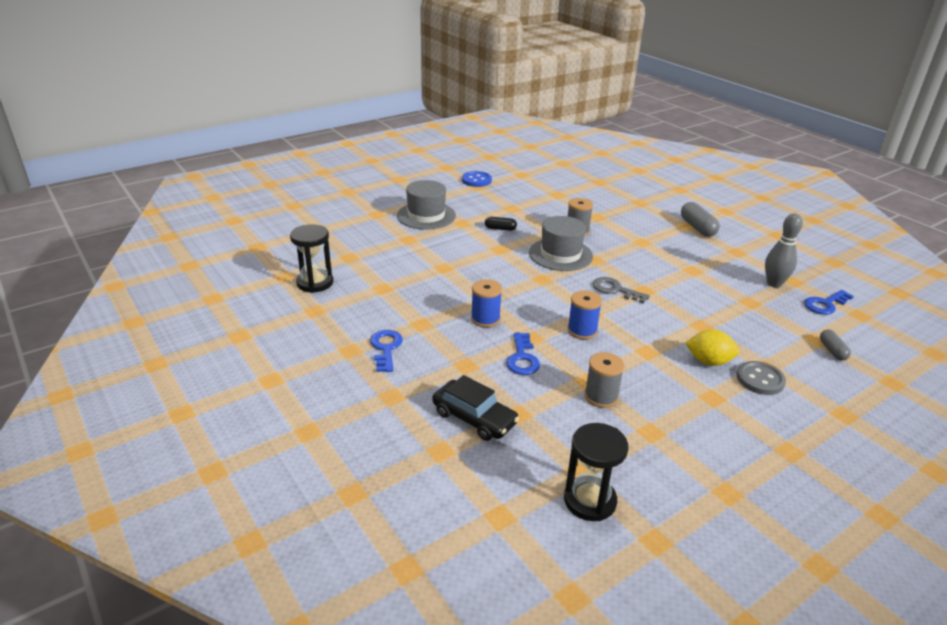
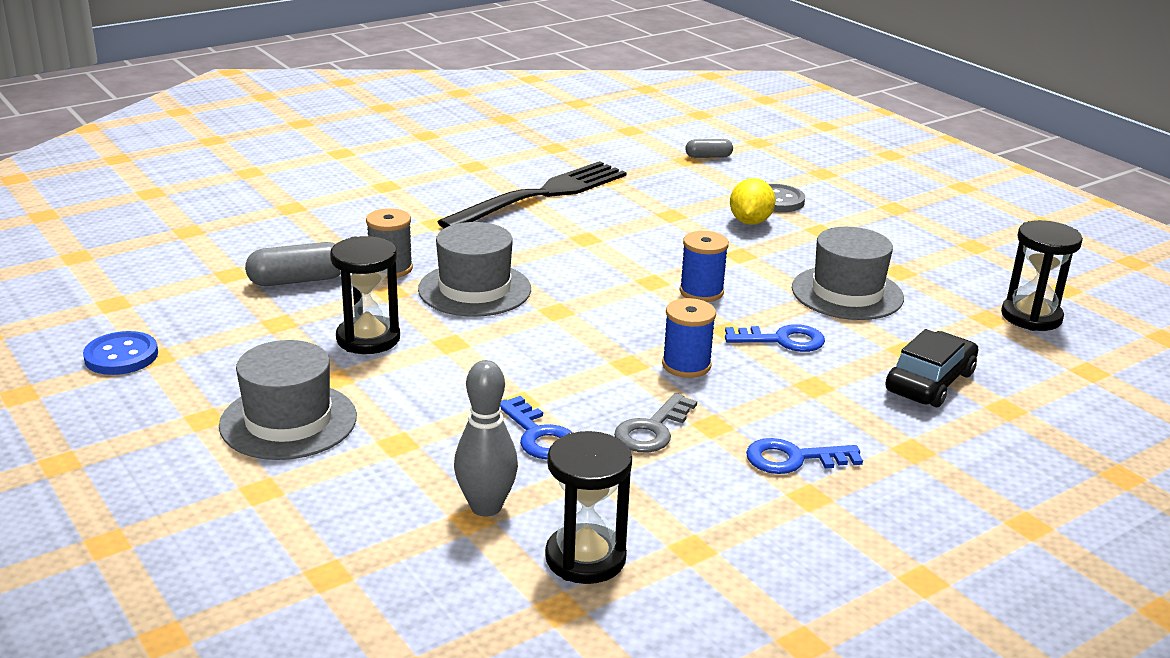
camera: 90 degrees left, 5 degrees down
black capsule [485,217,517,231] -> black hourglass [330,236,400,354]
grey spool [584,352,624,408] -> grey hat [792,227,904,320]
grey key [593,277,650,304] -> grey key moved to [614,393,697,452]
grey capsule [681,202,720,237] -> grey capsule moved to [245,242,341,286]
grey bowling pin [765,213,803,287] -> grey bowling pin moved to [454,360,518,517]
blue key [804,290,854,315] -> blue key moved to [500,396,572,460]
none -> black fork [437,161,626,229]

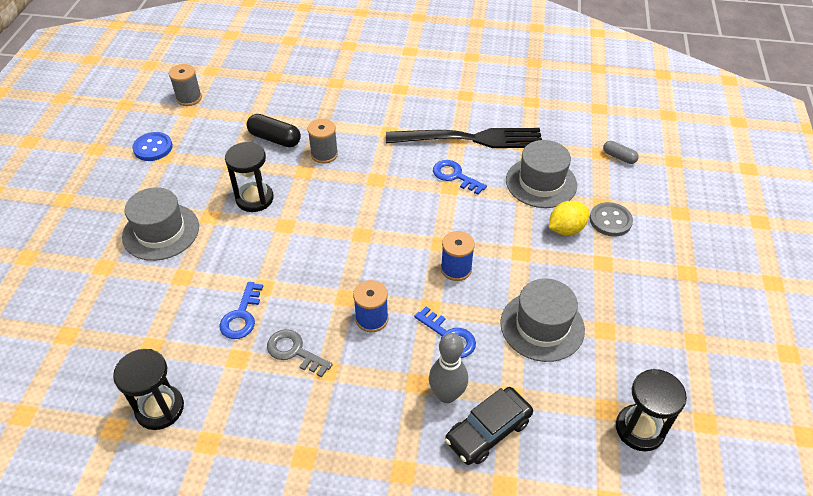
camera: 45 degrees right, 20 degrees up
grey capsule [245,242,341,286] -> black capsule [246,114,301,147]
grey hat [418,222,531,317] -> grey hat moved to [506,140,577,208]
grey bowling pin [454,360,518,517] -> grey bowling pin moved to [429,333,468,403]
grey key [614,393,697,452] -> grey key turned 45 degrees clockwise [267,329,333,377]
blue key [746,438,863,474] -> blue key moved to [433,160,487,195]
black car [885,329,978,407] -> black car turned 150 degrees clockwise [445,387,533,465]
none -> grey spool [169,64,202,106]

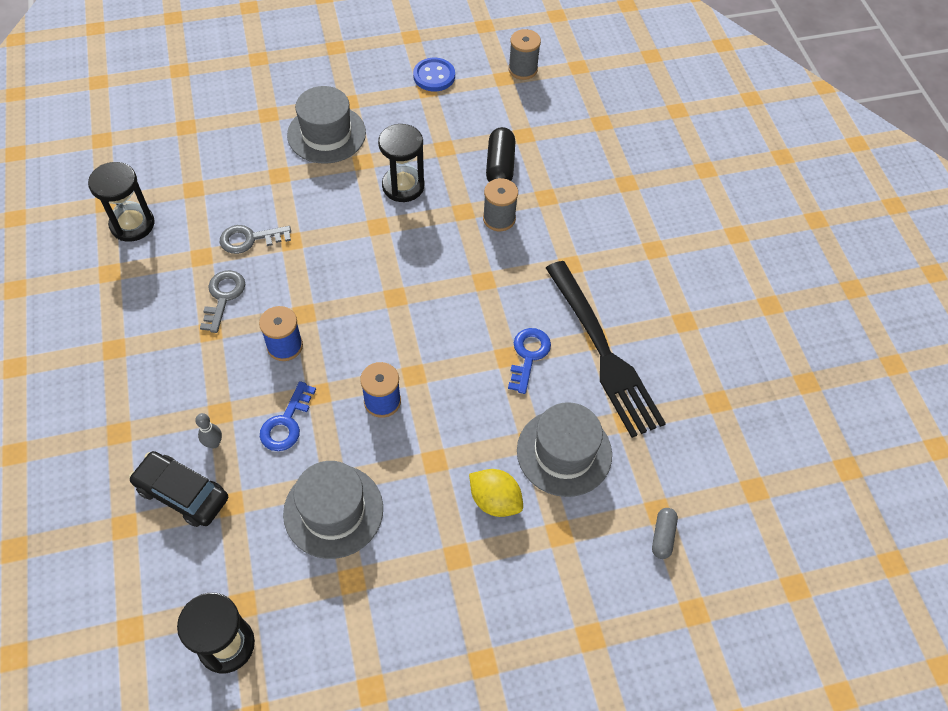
camera: 65 degrees right, 10 degrees up
blue key [220,282,263,339] -> grey key [220,225,291,254]
grey bowling pin [429,333,468,403] -> grey bowling pin [195,413,222,449], size x0.55
grey button [590,202,633,237] -> none

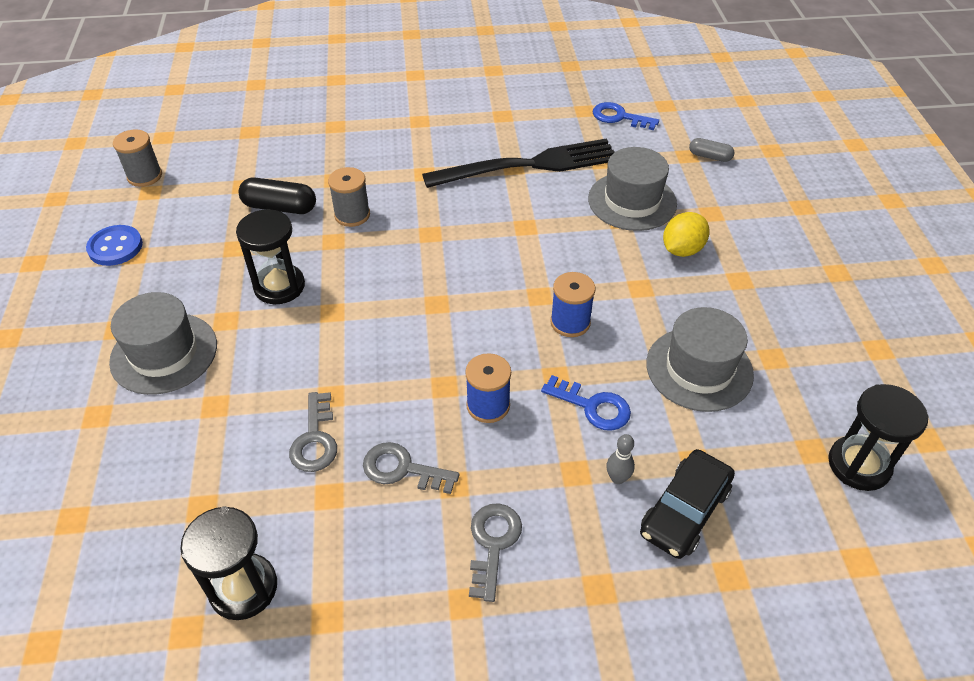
camera: 80 degrees left, 10 degrees down
blue key [508,328,551,394] -> blue key moved to [593,102,659,130]
none -> grey key [469,503,522,602]

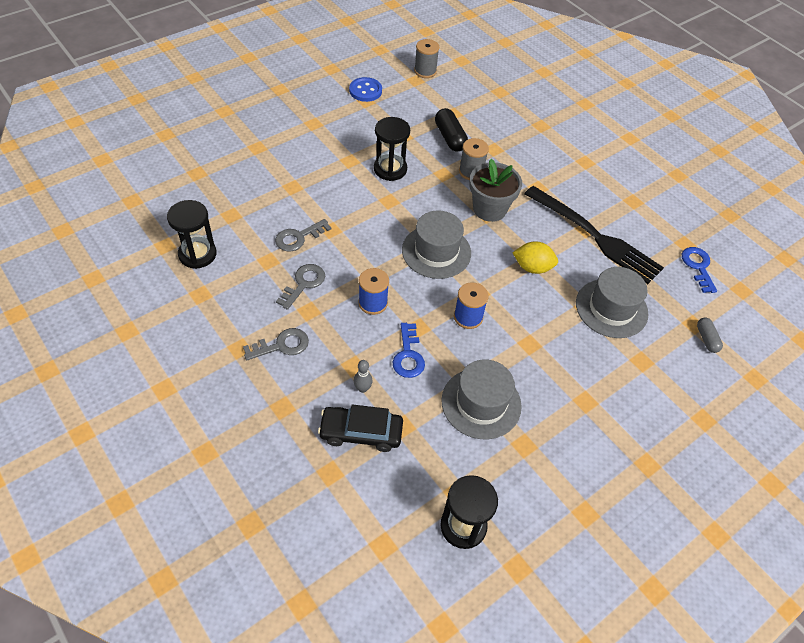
camera: 55 degrees right, 5 degrees up
grey hat [109,292,217,395] -> grey hat moved to [402,211,471,279]
grey key [363,442,459,494] -> grey key turned 45 degrees clockwise [276,264,325,310]
yellow lemon [663,212,710,257] -> yellow lemon moved to [512,241,558,274]
none -> grey flower pot [470,159,522,222]

